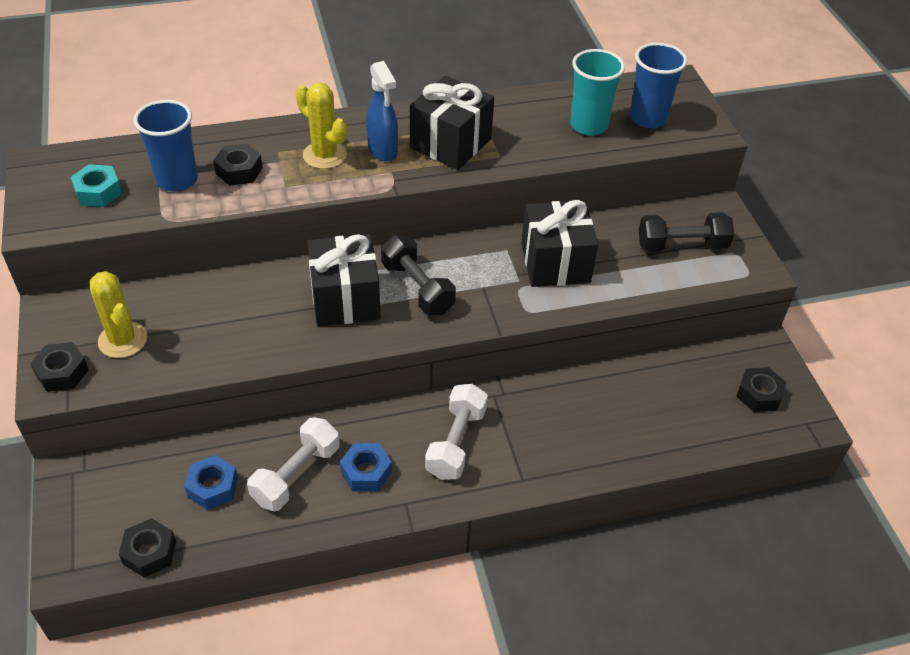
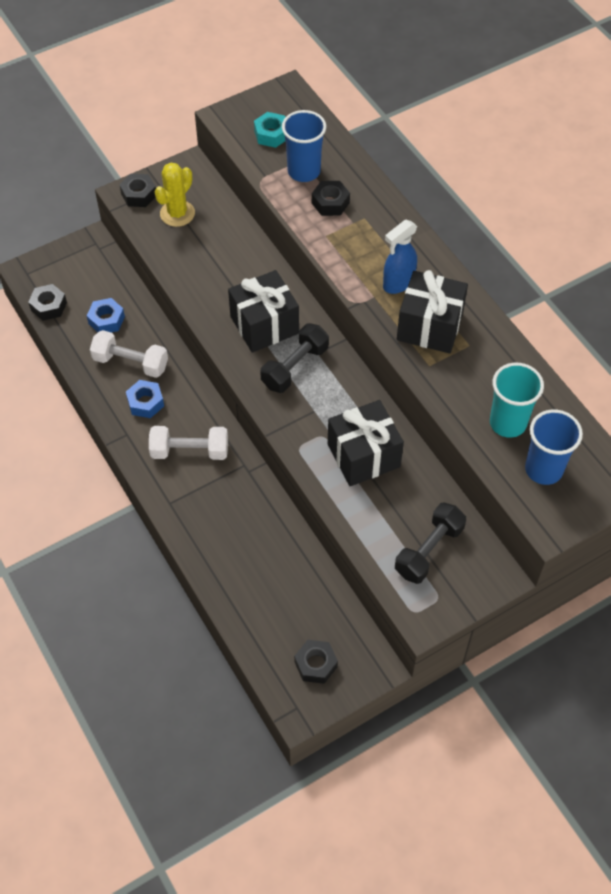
camera: 75 degrees right, 10 degrees up
yellow cactus [296,82,347,169] -> none
black dumbbell [639,212,734,252] -> black dumbbell turned 60 degrees clockwise [395,502,466,584]

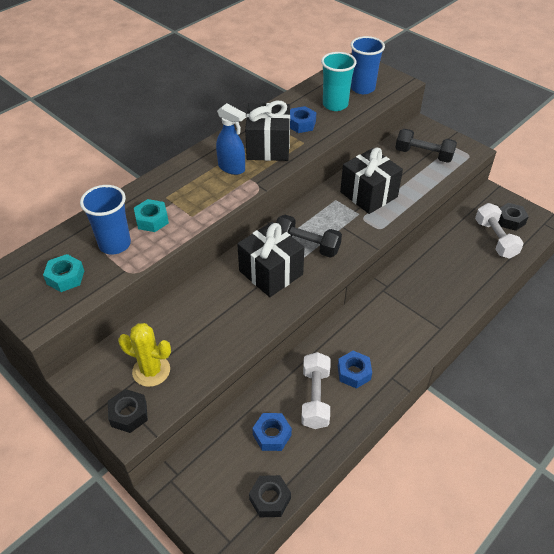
camera: 105 degrees left, 10 degrees down
white dumbbell [149,426,228,460] -> white dumbbell moved to [475,203,524,259]
black nut [312,181,350,216] -> turquoise nut [134,199,169,232]
none -> blue nut [290,106,316,133]

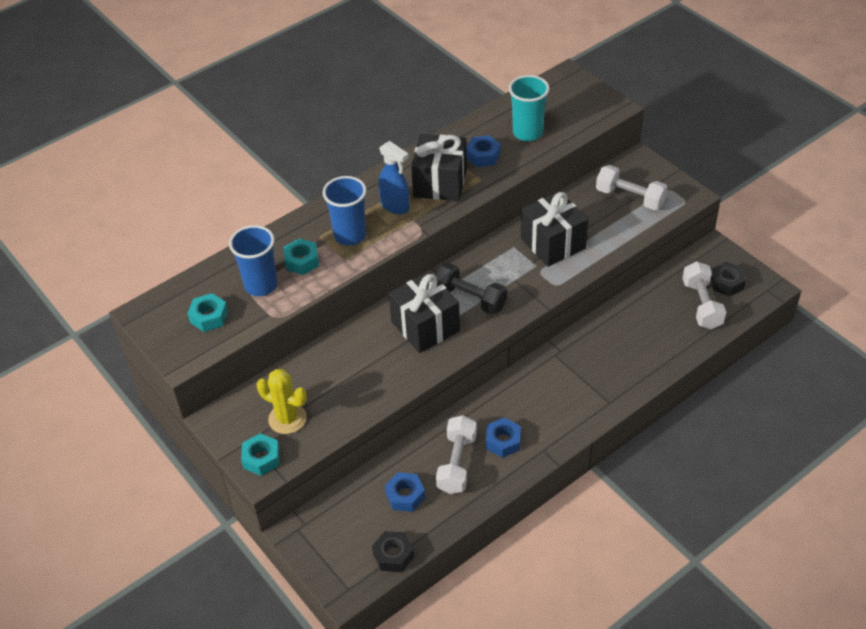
camera: 10 degrees right, 0 degrees up
black nut [108,389,148,433] -> turquoise nut [241,433,280,476]
blue cup [351,36,385,94] -> blue cup moved to [323,176,367,246]
black dumbbell [395,129,457,163] -> white dumbbell [596,165,668,210]

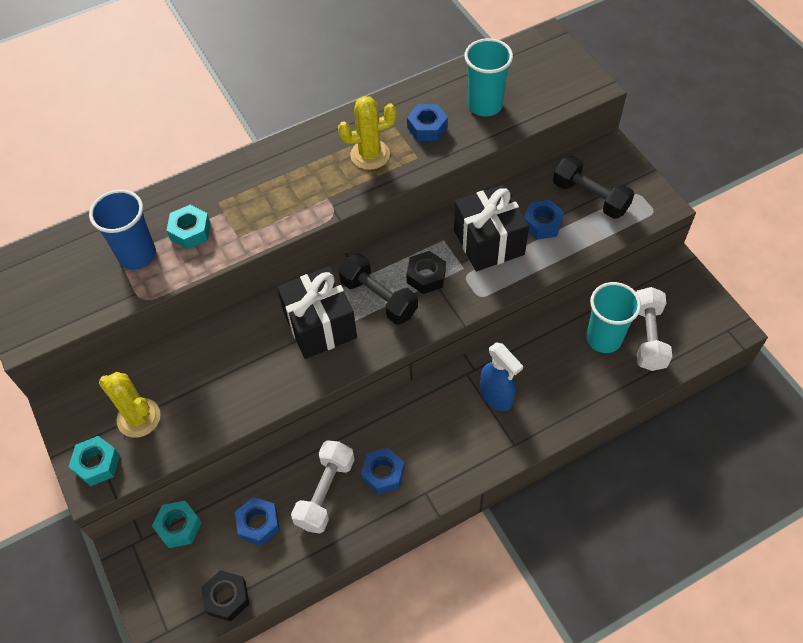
camera: 10 degrees right, 10 degrees up
turquoise nut [187,293,228,332] -> turquoise nut moved to [152,501,202,548]
blue cup [323,176,367,246] -> none
blue spray bottle [378,141,410,214] -> blue spray bottle moved to [480,342,523,411]
black gift [411,134,467,201] -> yellow cactus [338,96,397,170]
white dumbbell [596,165,668,210] -> black dumbbell [553,156,634,219]
black nut [711,262,746,296] -> black nut moved to [406,251,446,294]
none -> blue nut [525,200,564,240]
none -> turquoise cup [586,282,641,353]

